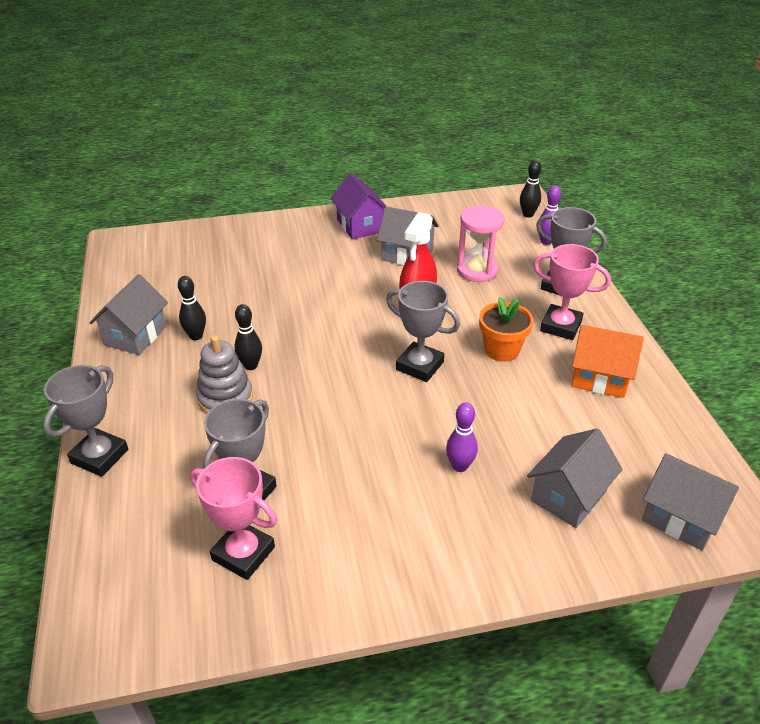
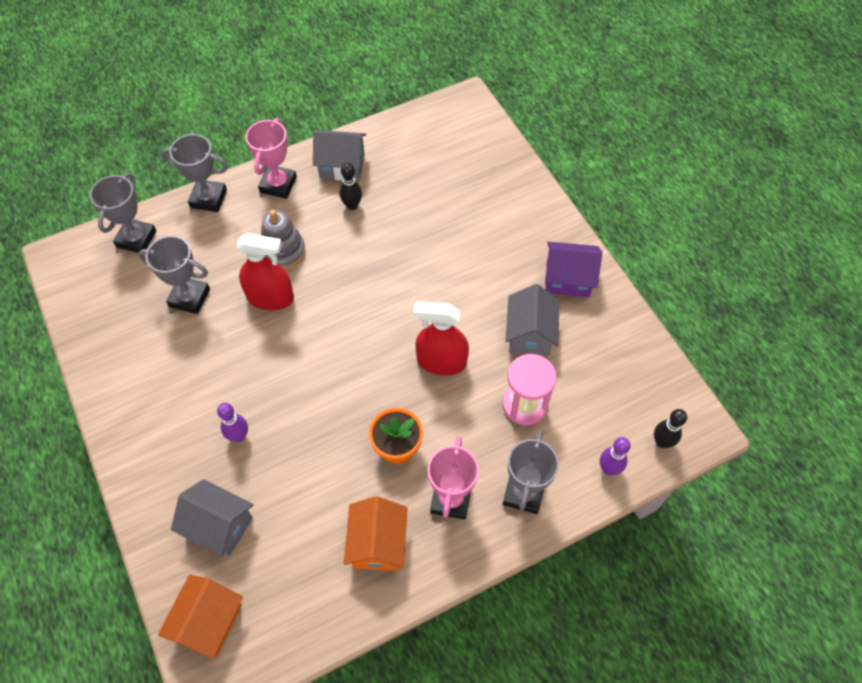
camera: 75 degrees right, 20 degrees up
pink trophy [190,457,277,580] -> pink trophy moved to [245,118,297,199]
black bowling pin [234,304,262,370] -> none
purple house [331,173,386,239] -> purple house turned 45 degrees clockwise [545,242,602,297]
grey trophy [386,281,460,382] -> grey trophy moved to [90,173,156,253]
grey house [642,453,739,551] -> orange house [158,575,243,659]
none -> red spray bottle [236,233,294,310]

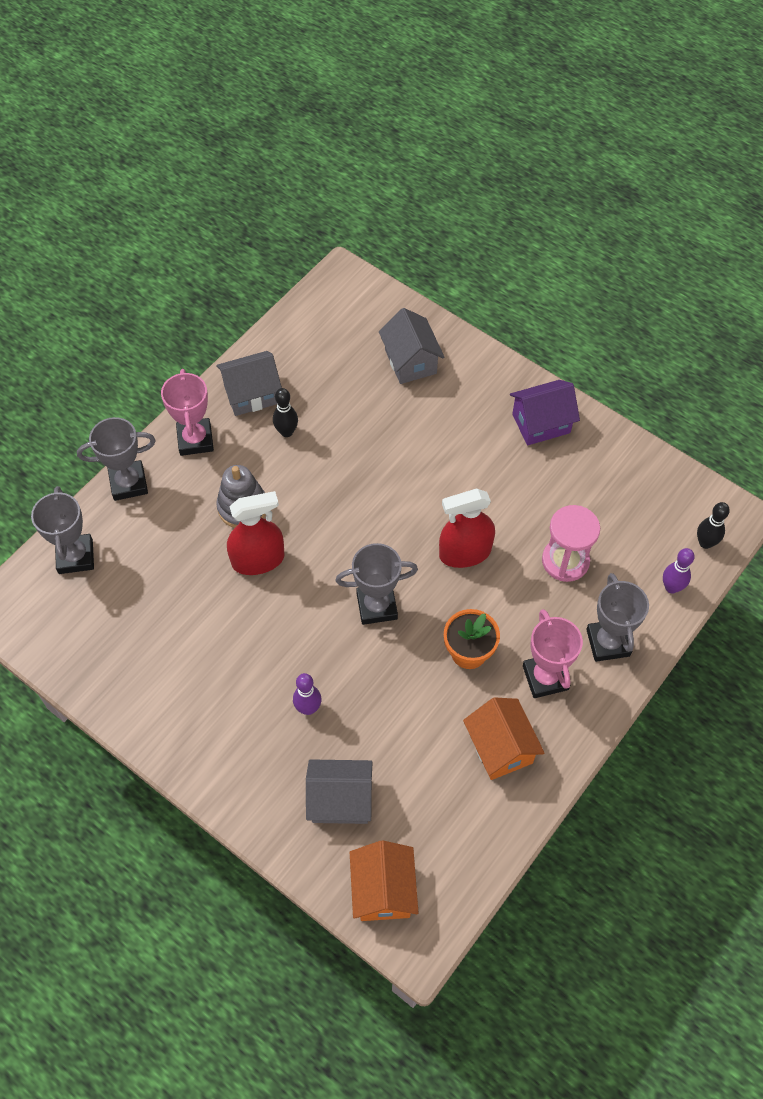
camera: 25 degrees left, 0 degrees up
grey trophy [138,236,210,314] -> grey trophy moved to [335,543,418,625]
grey house [506,284,560,356] -> grey house moved to [379,308,445,384]

